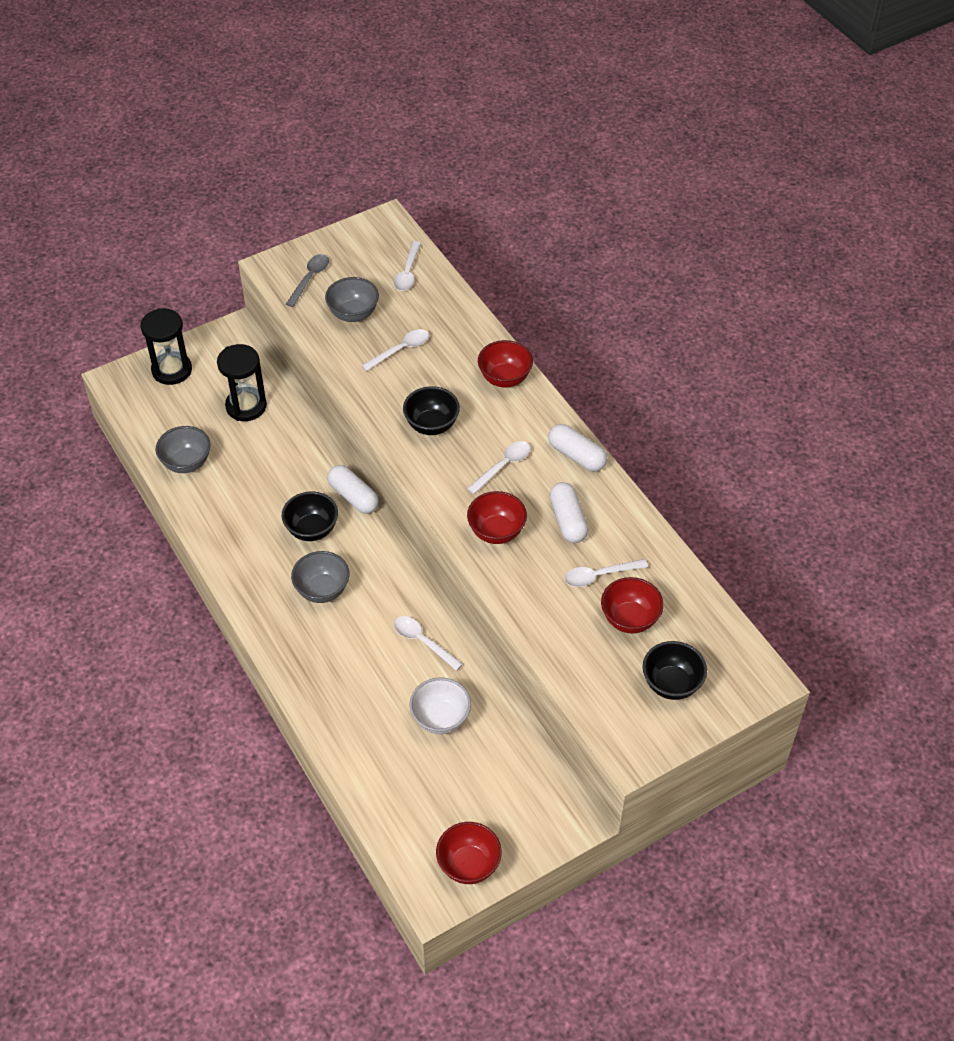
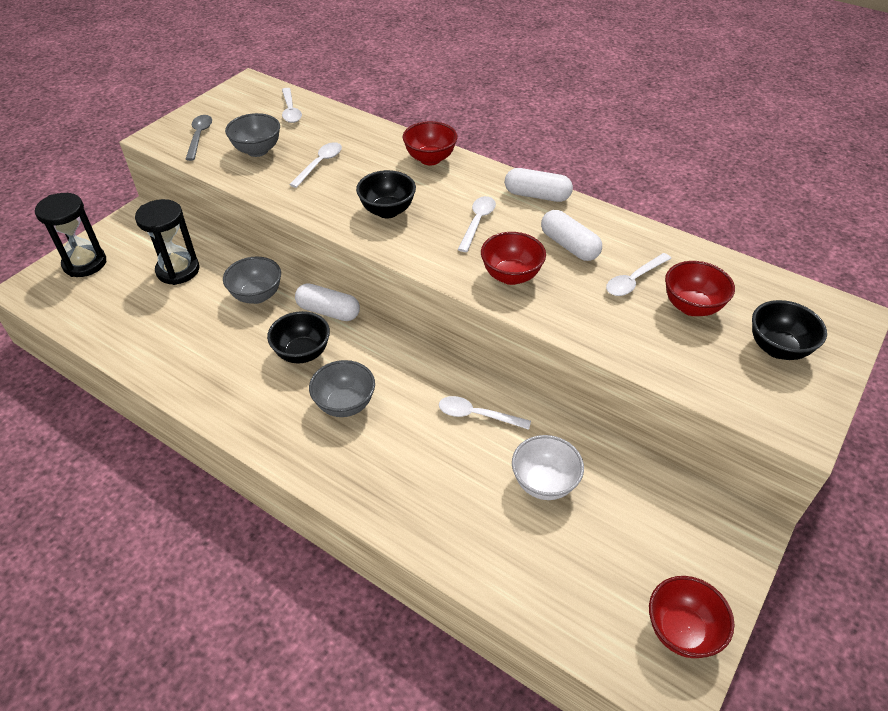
camera: 25 degrees left, 5 degrees down
grey bowl [155,426,211,473] -> grey bowl moved to [223,257,281,304]

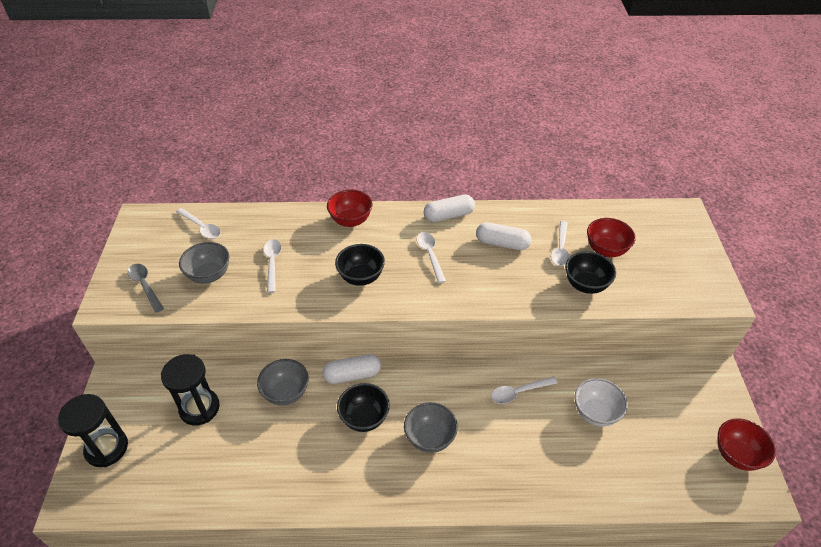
camera: 35 degrees left, 0 degrees up
red bowl [481,232,546,285] -> none
black bowl [752,300,827,360] -> black bowl moved to [565,251,616,294]

